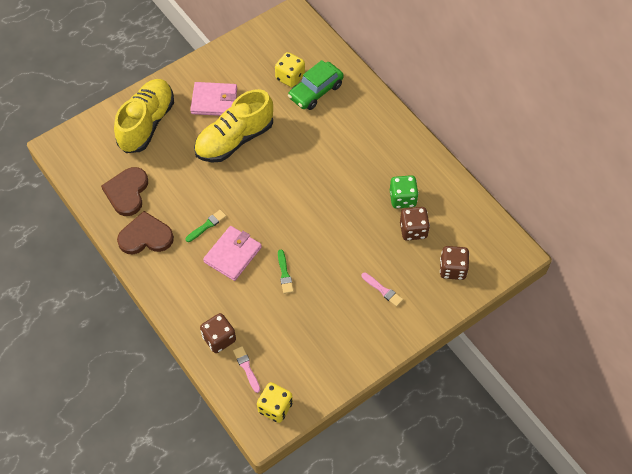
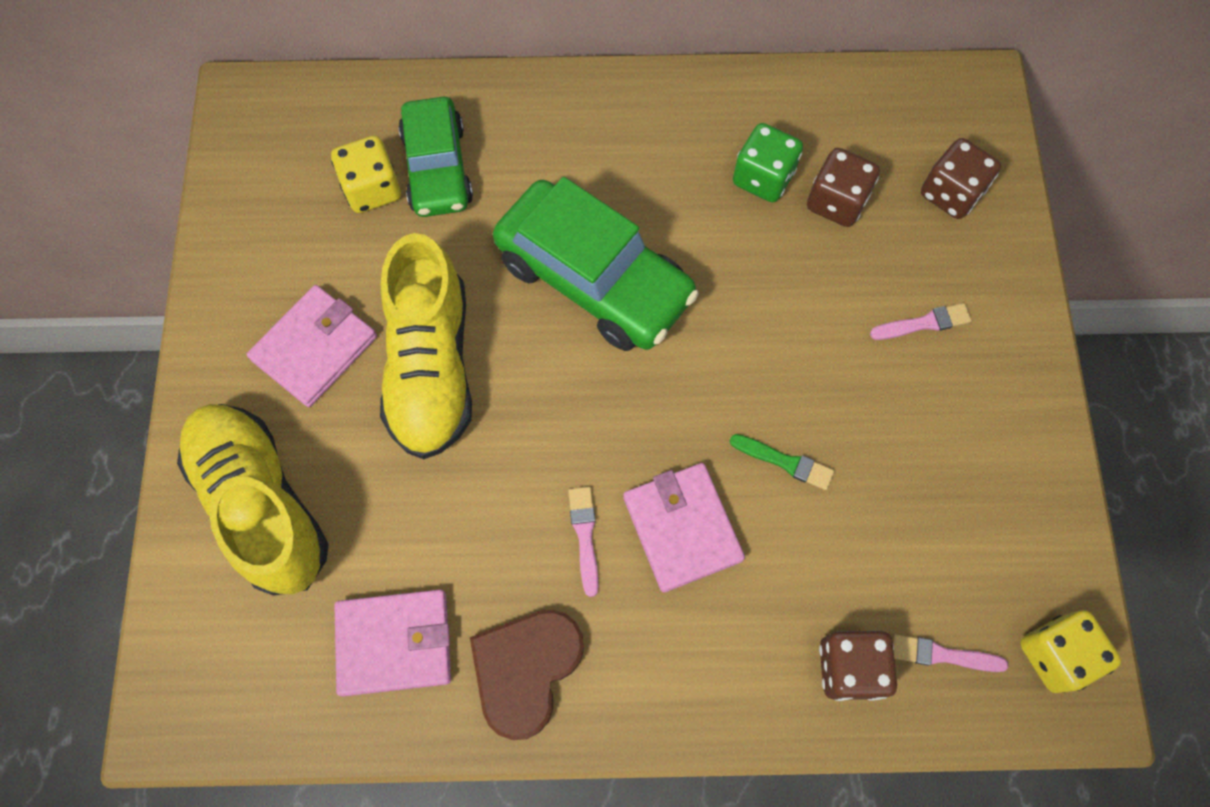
camera: 55 degrees left, 10 degrees up
brown heart [101,167,148,216] -> pink wallet [334,589,451,697]
green brush [185,210,226,242] -> pink brush [568,487,598,597]
none -> green car [493,177,699,351]

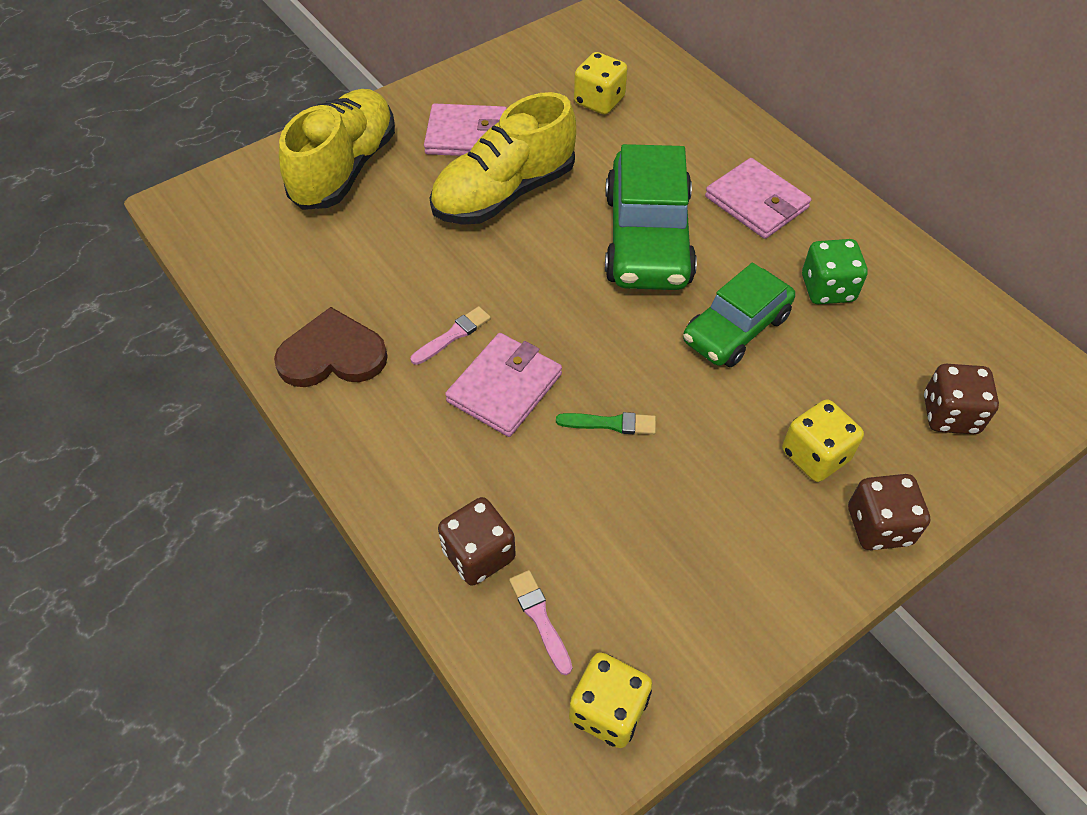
camera: 55 degrees right, 15 degrees down
pink wallet [334,589,451,697] -> pink wallet moved to [705,158,811,239]
green car [398,97,473,217] -> green car moved to [683,263,795,367]
green brush [730,434,834,490] -> green brush turned 75 degrees counterclockwise [556,412,656,435]
brown dice [807,148,880,227] -> brown dice moved to [848,474,930,550]
pink brush [870,303,972,340] -> yellow dice [782,399,864,482]

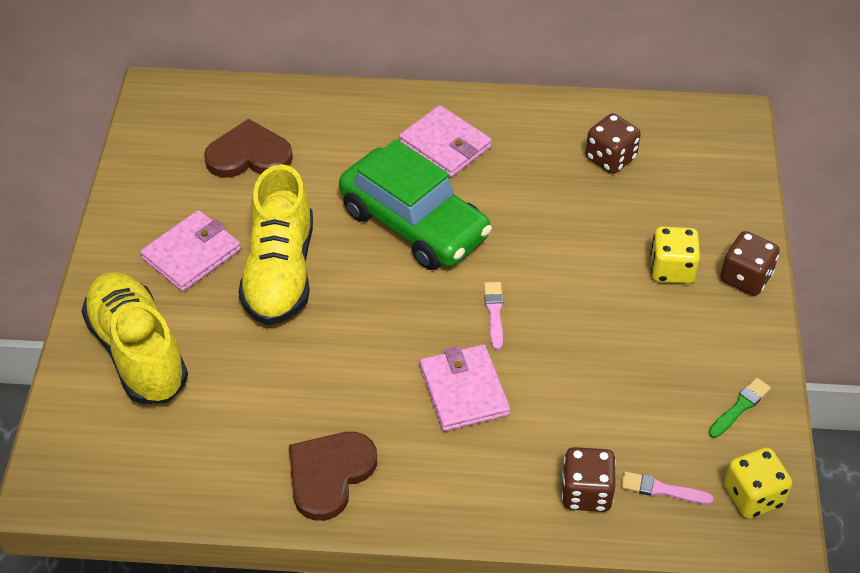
camera: 50 degrees left, 5 degrees down
pink brush [411,306,491,365] -> pink brush moved to [484,282,503,350]
green brush [556,412,656,435] -> green brush moved to [708,378,771,438]
yellow dice [574,52,628,115] -> brown heart [204,119,293,178]
green car [683,263,795,367] -> none
pink wallet [705,158,811,239] -> pink wallet turned 45 degrees clockwise [399,105,492,177]
green dice [802,239,868,304] -> none
brown dice [924,364,999,434] -> brown dice moved to [586,113,641,174]

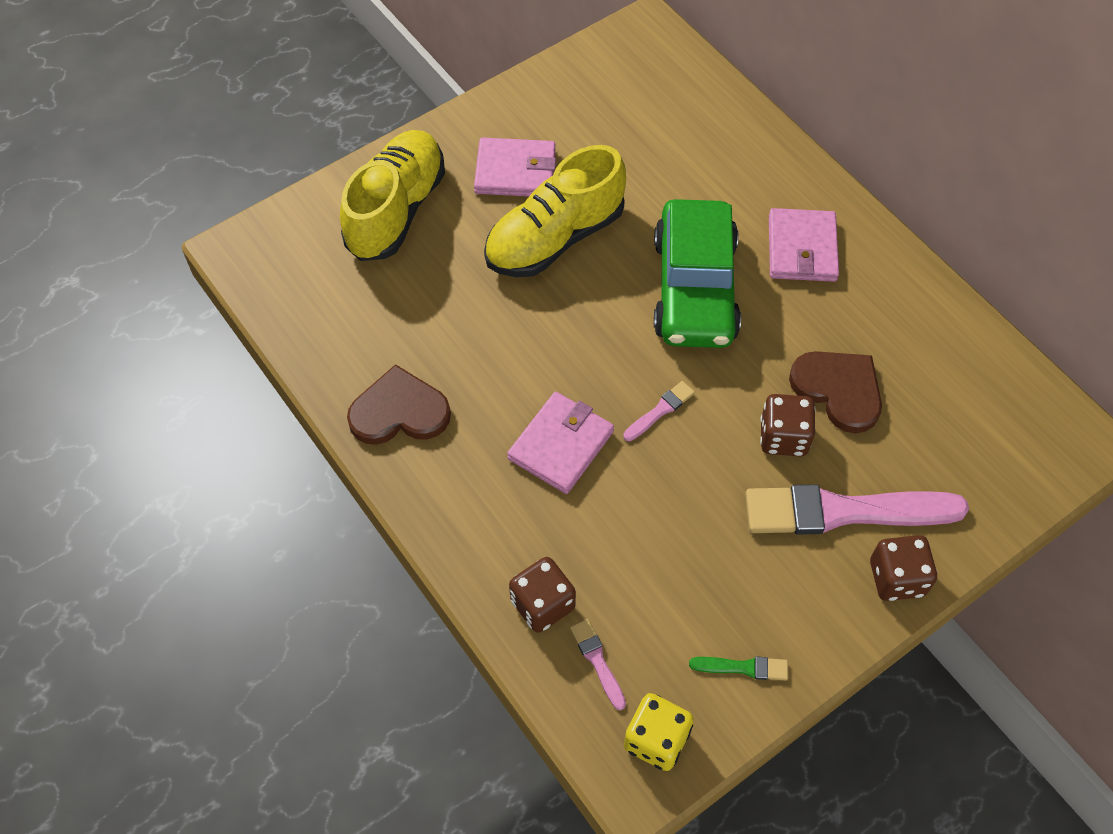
camera: 50 degrees right, 10 degrees up
brown heart [204,119,293,178] -> brown heart moved to [789,351,882,433]
brown dice [586,113,641,174] -> brown dice moved to [760,394,816,457]
yellow dice [650,226,700,284] -> pink brush [745,484,969,535]

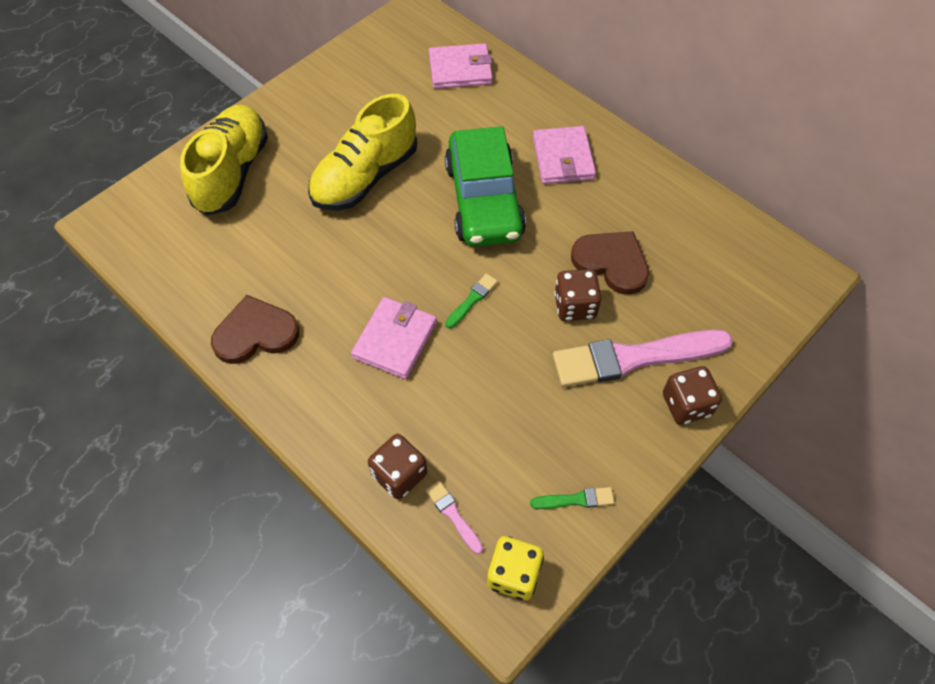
camera: 10 degrees left, 0 degrees up
pink wallet [474,137,556,196] -> pink wallet moved to [429,43,493,89]
pink brush [623,381,695,441] -> green brush [445,273,498,328]

